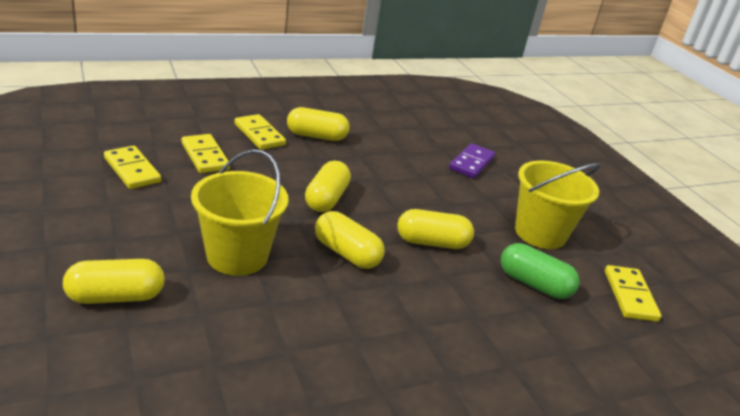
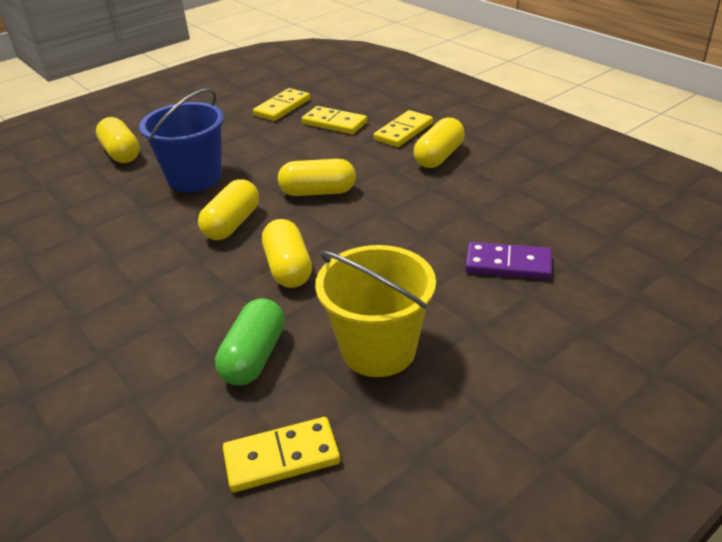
camera: 80 degrees right, 5 degrees up
yellow domino [181,134,230,173] -> yellow domino turned 75 degrees clockwise [302,106,367,134]
yellow bucket [191,149,289,276] -> blue bucket [139,88,224,192]
yellow capsule [287,107,350,141] -> yellow capsule turned 45 degrees clockwise [414,117,465,168]

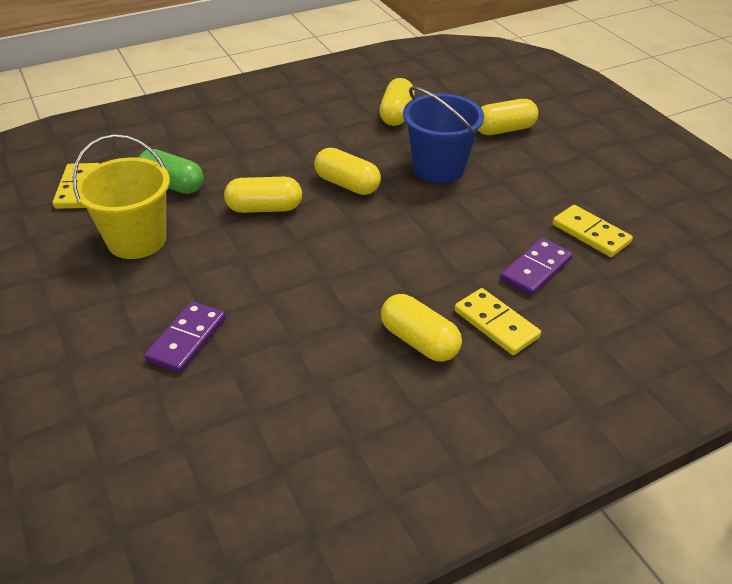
camera: 100 degrees right, 5 degrees up
yellow capsule [278,159,356,196] -> yellow capsule moved to [379,78,415,126]
yellow domino [302,106,367,134] -> purple domino [500,238,573,296]

